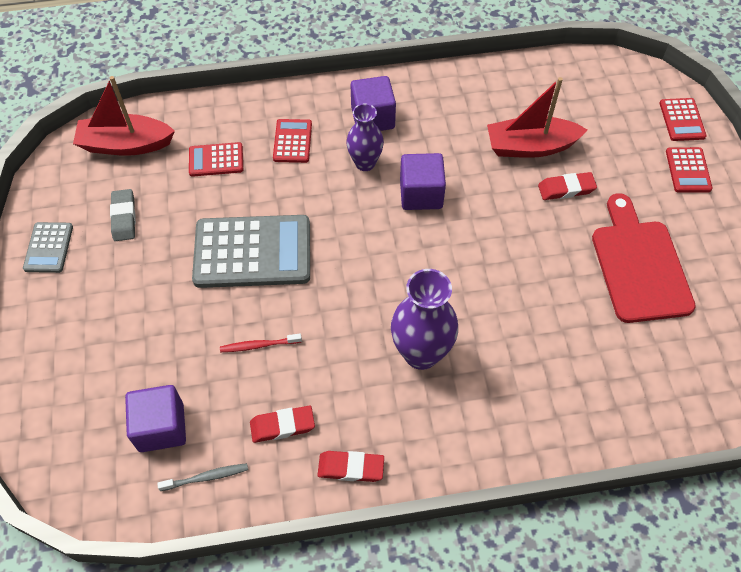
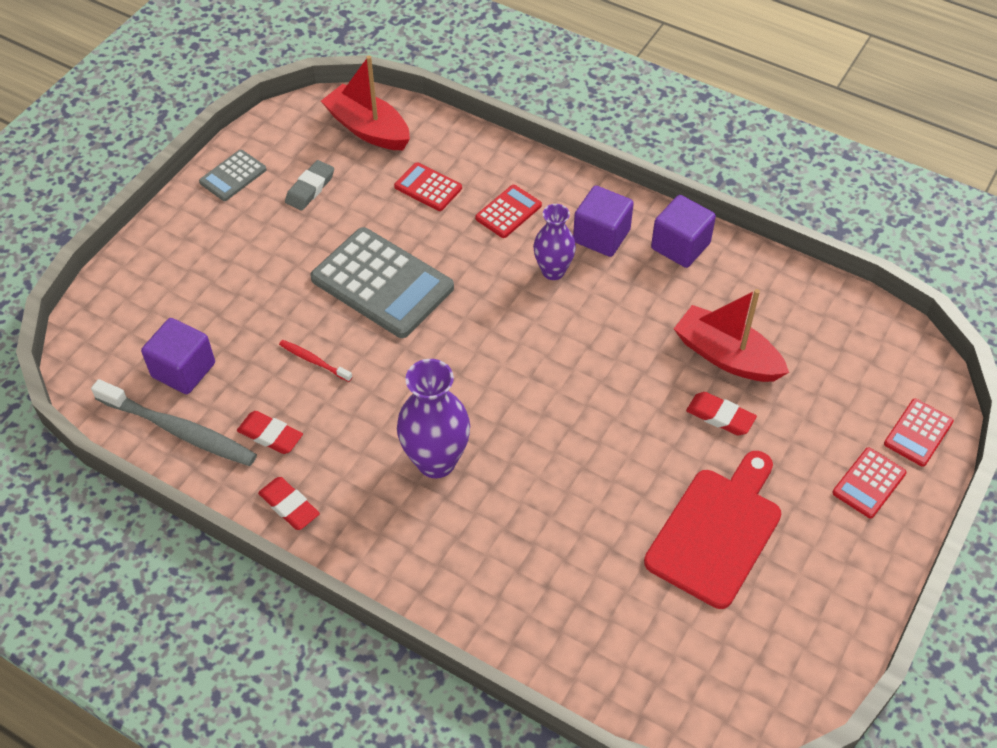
camera: 40 degrees right, 5 degrees down
grey toothbrush [157,463,248,491] -> grey toothbrush [91,379,257,466], size x2.06
purple cube [400,153,446,210] -> purple cube moved to [651,195,716,268]

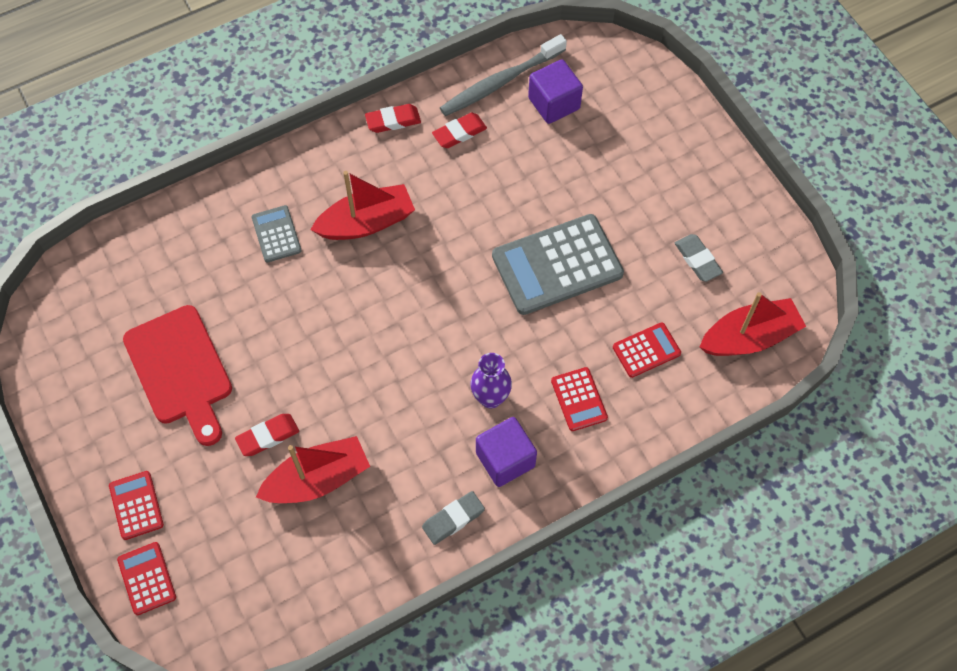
camera: 120 degrees right, 10 degrees up
grey calculator [199,150,266,201] -> grey calculator moved to [251,205,302,263]
red toothbrush [279,340,352,382] -> none
purple vase [397,359,470,478] -> red boat [310,171,415,240]
purple cube [651,195,716,268] -> grey eraser [422,491,485,545]

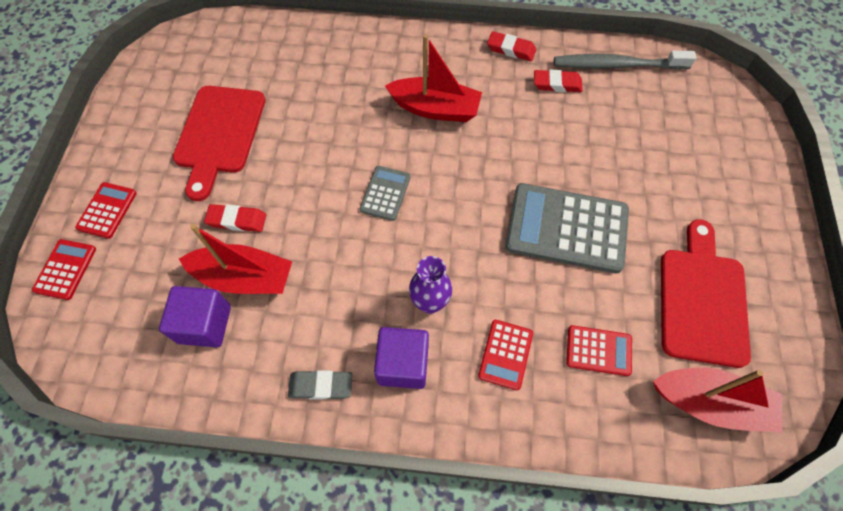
camera: 35 degrees right, 0 degrees up
grey calculator [251,205,302,263] -> grey calculator moved to [360,166,411,221]
purple cube [528,59,583,124] -> purple cube moved to [159,286,231,347]
grey eraser [675,234,723,282] -> red cutting board [661,219,751,368]

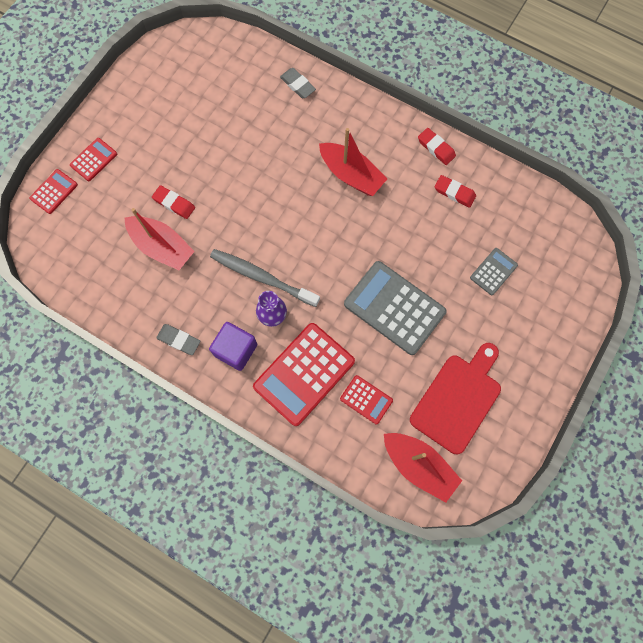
camera: 25 degrees right, 10 degrees up
purple cube [159,286,231,347] -> none
red cutting board [173,86,266,201] -> none
grey calculator [360,166,411,221] -> grey calculator moved to [470,248,518,295]
red calculator [478,320,533,390] -> red calculator [253,323,355,426], size x2.00
grey toothbrush [554,51,697,70] -> grey toothbrush moved to [210,249,320,307]
none -> grey eraser [280,68,316,98]

